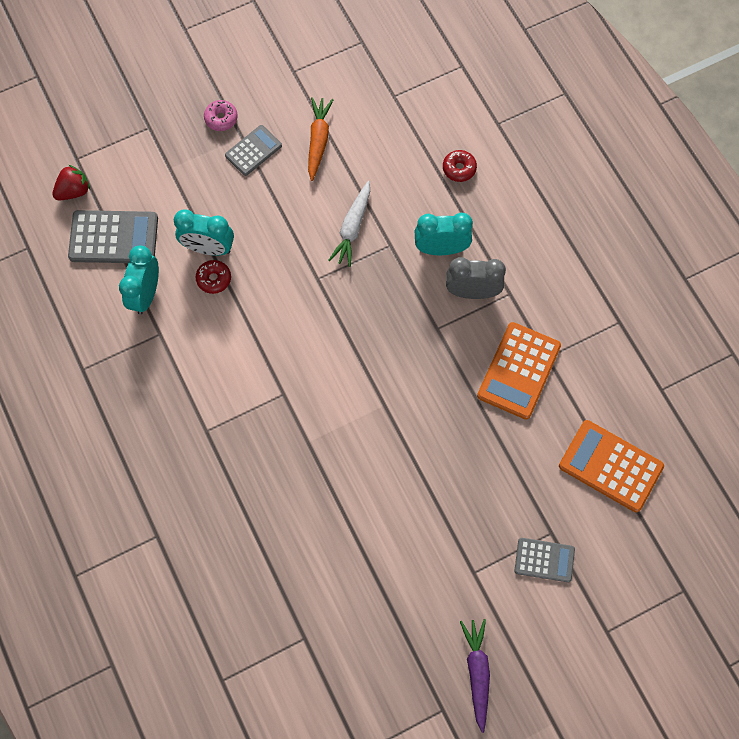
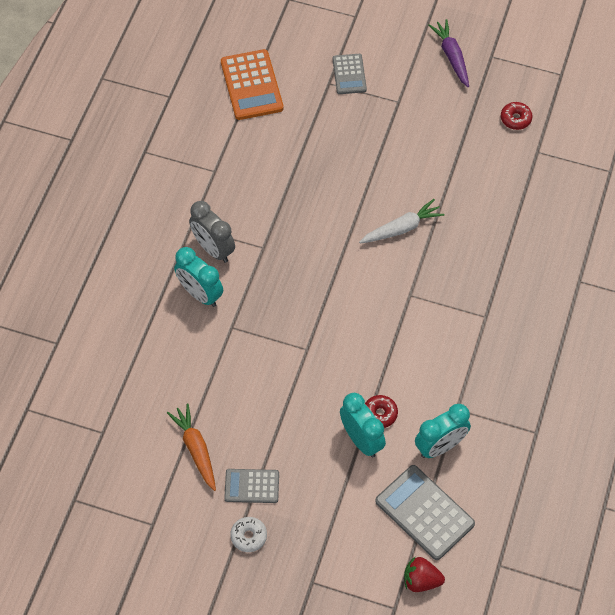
camera: 135 degrees left, 10 degrees down
pink donut [204,100,238,131] -> white donut [230,517,267,552]
orange carrot [308,97,333,181] -> orange carrot turned 105 degrees clockwise [167,404,216,491]
white carrot [328,181,370,267] -> white carrot moved to [359,199,445,243]
red donut [443,150,477,182] -> red donut moved to [501,102,533,130]
purple carrot [460,619,490,733] -> purple carrot turned 120 degrees clockwise [428,19,469,87]
orange calculator [477,322,561,419] -> none
grey calculator [514,538,575,582] -> grey calculator turned 150 degrees counterclockwise [333,54,367,94]

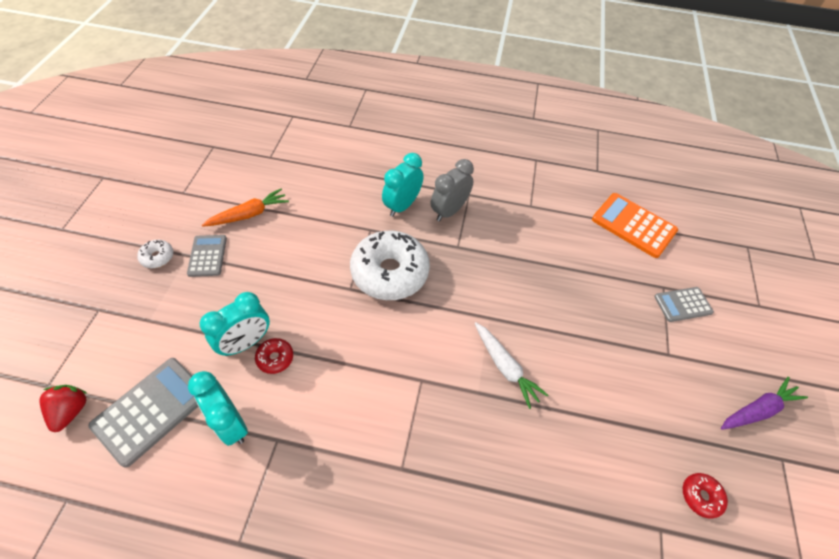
camera: 80 degrees right, 5 degrees down
orange calculator [221,49,284,120] -> orange calculator turned 60 degrees clockwise [592,193,678,258]
none -> white donut [350,231,430,300]

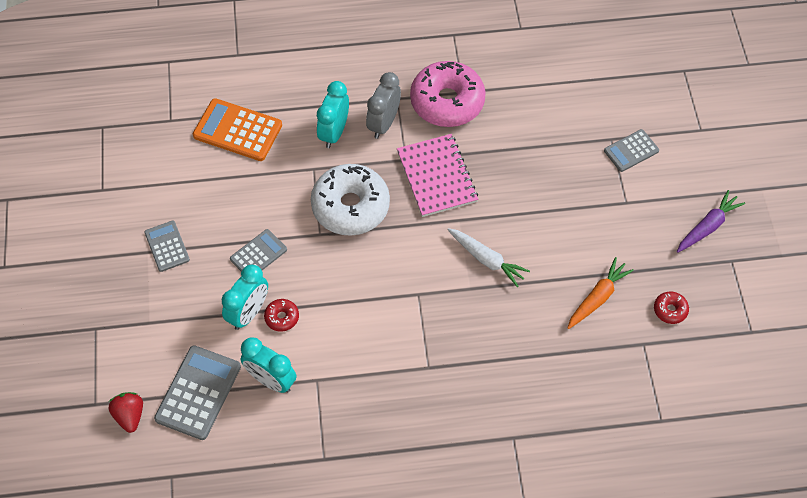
camera: 15 degrees left, 5 degrees up
white donut [137,240,173,268] -> none
orange carrot [202,189,289,227] -> orange carrot moved to [568,257,634,329]
orange calculator [592,193,678,258] -> orange calculator moved to [193,98,282,161]
none -> grey calculator [230,229,287,272]
none -> pink notebook [397,134,478,217]
none -> pink donut [410,61,486,127]

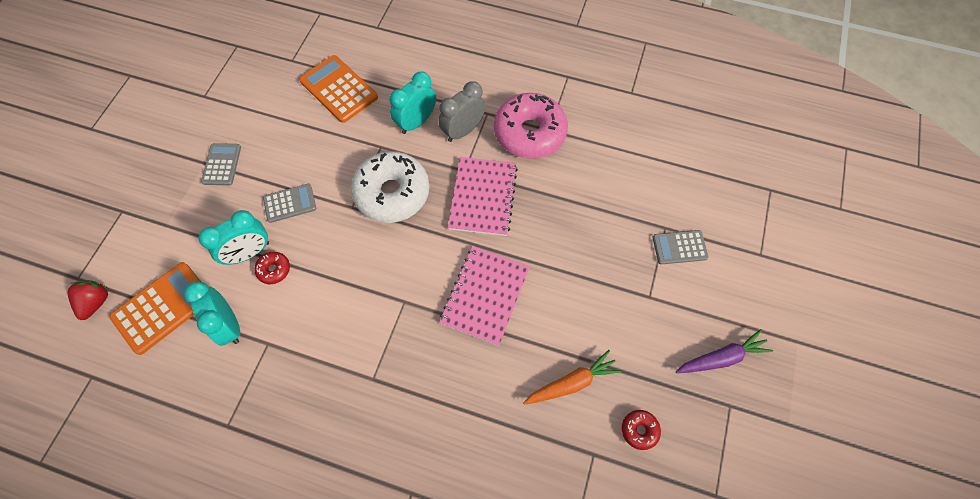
camera: 25 degrees right, 5 degrees up
grey calculator [154,345,241,440] -> orange calculator [109,262,201,355]
white carrot [448,228,530,287] -> pink notebook [439,246,530,346]

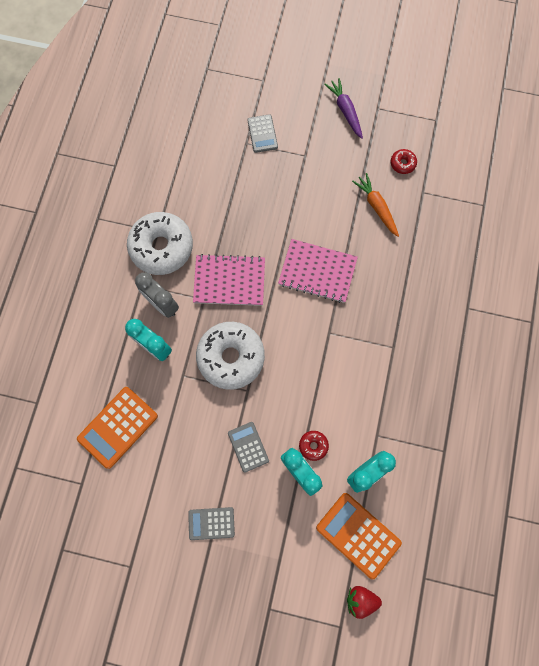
camera: 95 degrees left, 10 degrees up
pink donut [494,93,568,159] -> white donut [127,212,193,275]

